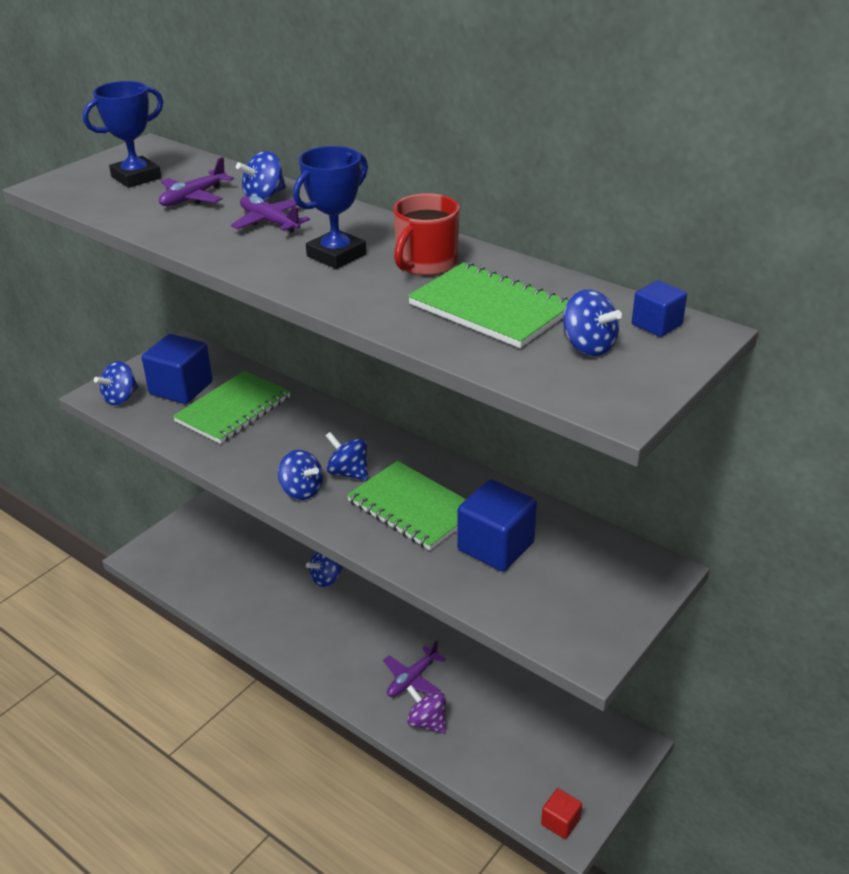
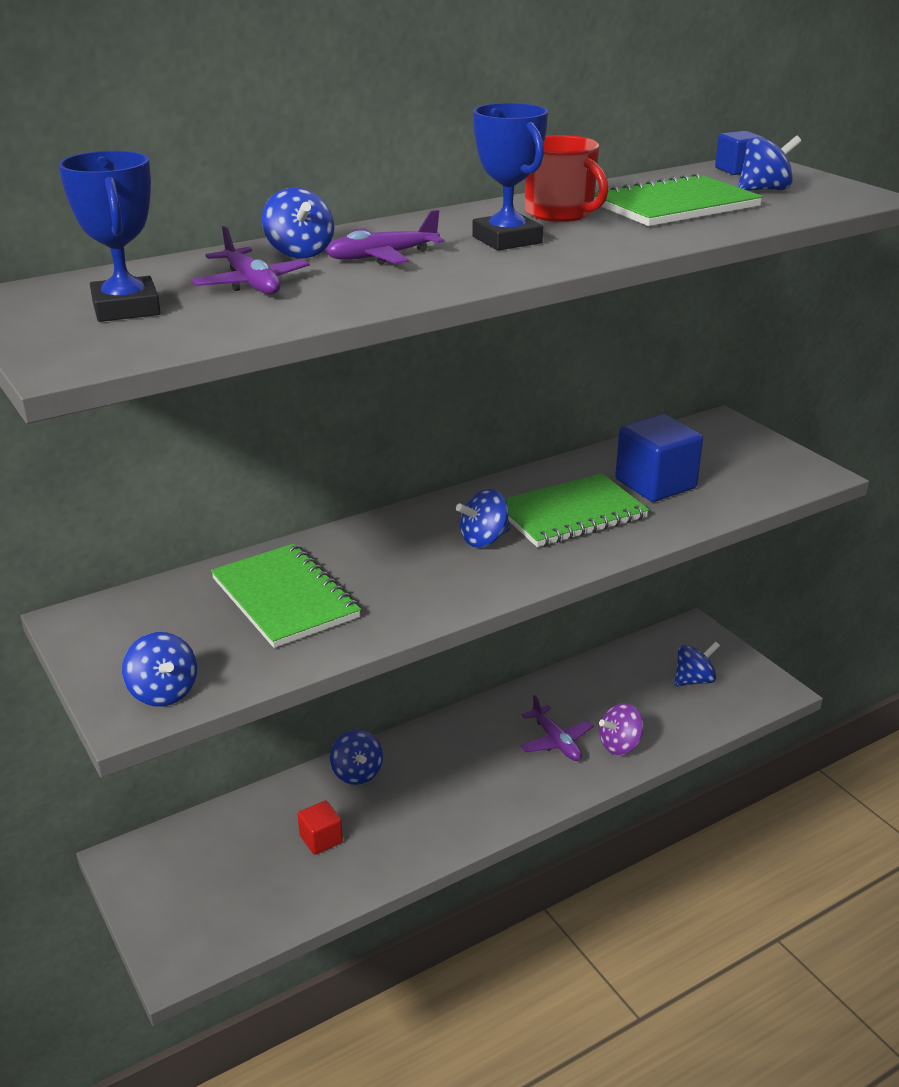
camera: 70 degrees left, 5 degrees down
blue cube [142,334,213,404] -> none
blue spinning top [278,450,323,500] -> blue spinning top moved to [674,642,720,687]
red cube [541,788,582,839] -> red cube moved to [298,800,343,855]

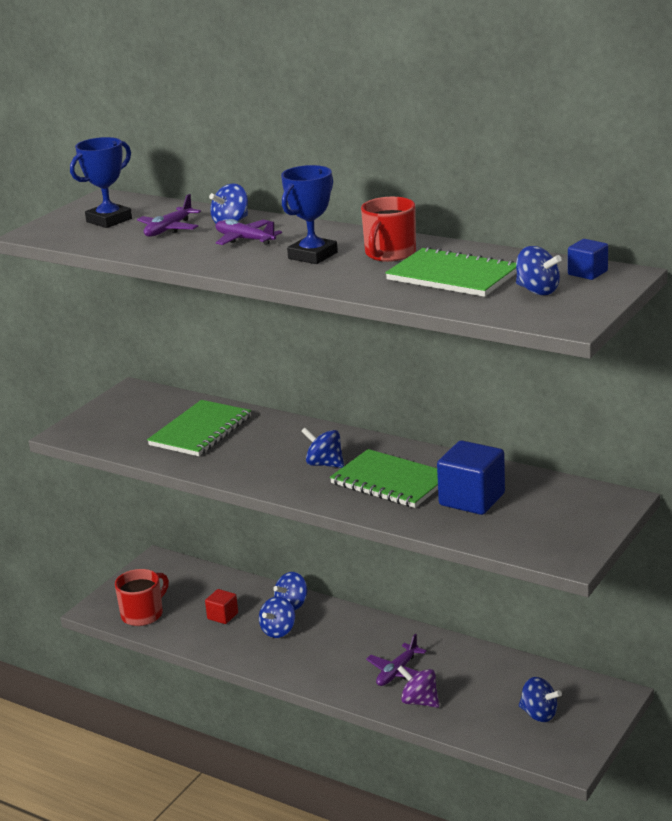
camera: 65 degrees right, 5 degrees down
blue spinning top [122,632,197,706] -> blue spinning top moved to [259,596,295,638]
none -> red mug [115,569,169,626]

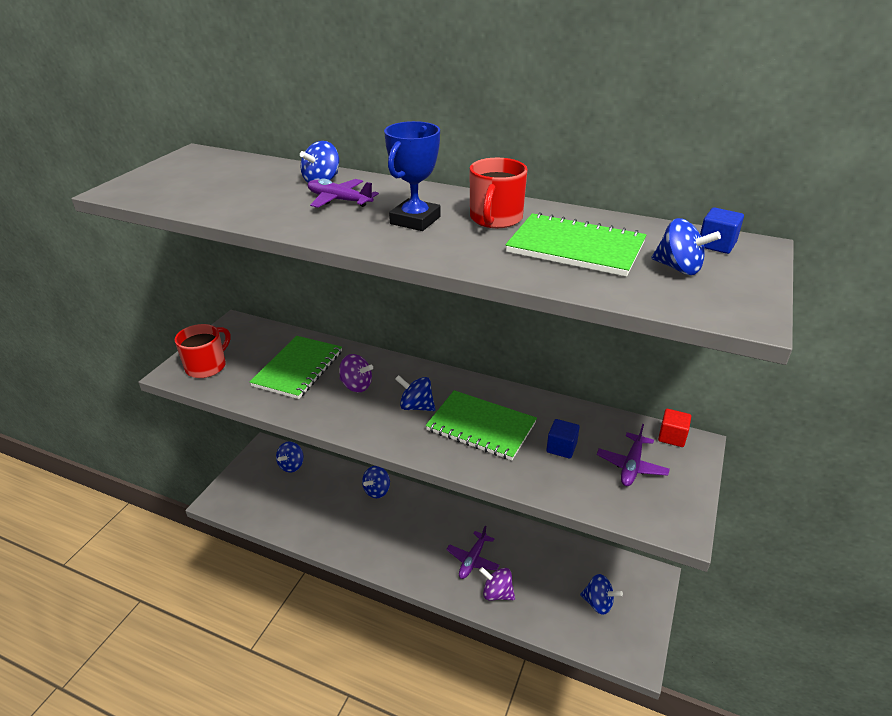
camera: 10 degrees left, 10 degrees up
blue trophy [70,137,132,228] -> none
red mug [115,569,169,626] -> red mug moved to [174,324,231,378]
purple plane [137,194,201,237] -> purple plane moved to [597,424,670,486]
red cube [205,589,238,624] -> red cube moved to [658,409,691,447]
blue spinning top [259,596,295,638] -> blue spinning top moved to [276,441,304,473]
blue cube [437,440,505,515] -> blue cube [546,419,580,459], size x0.54
none -> purple spinning top [339,354,373,392]

